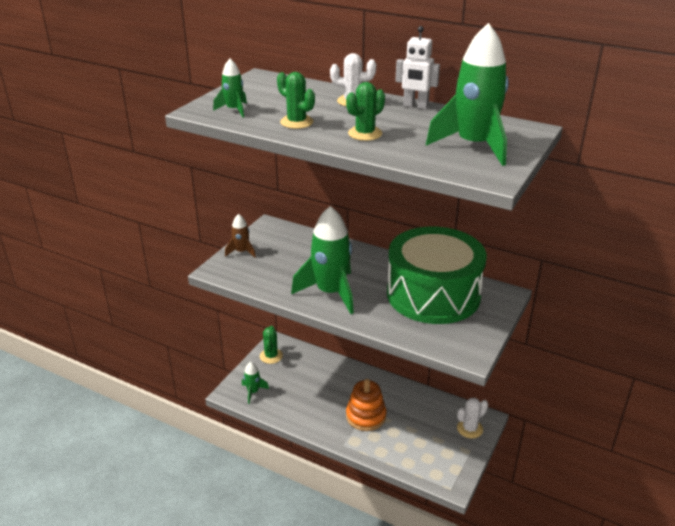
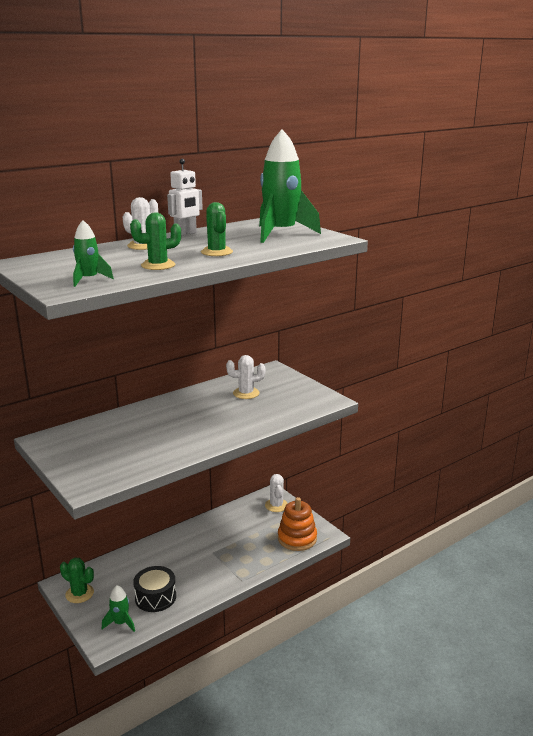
camera: 65 degrees left, 10 degrees down
brown rocket [225,214,256,258] -> none
green rocket [291,206,354,314] -> none
orange stacking toy [346,379,386,431] -> orange stacking toy moved to [278,497,317,551]
green drum [387,227,487,324] -> white cactus [226,355,265,399]
none -> black drum [133,566,176,612]

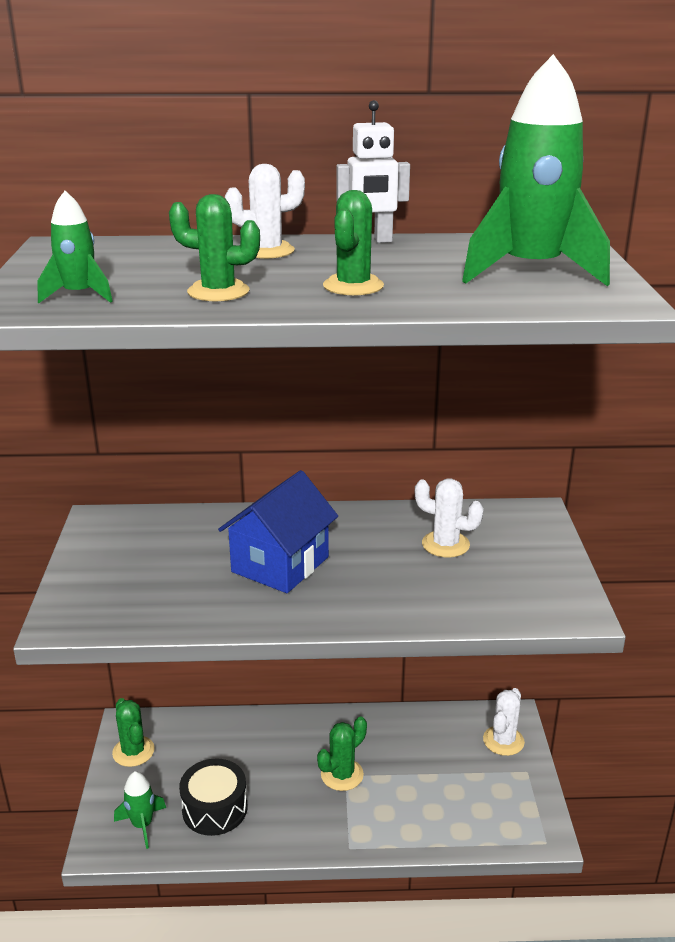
camera: 35 degrees right, 5 degrees up
orange stacking toy [278,497,317,551] -> none
none -> blue house [218,470,338,593]
none -> green cactus [317,716,367,791]

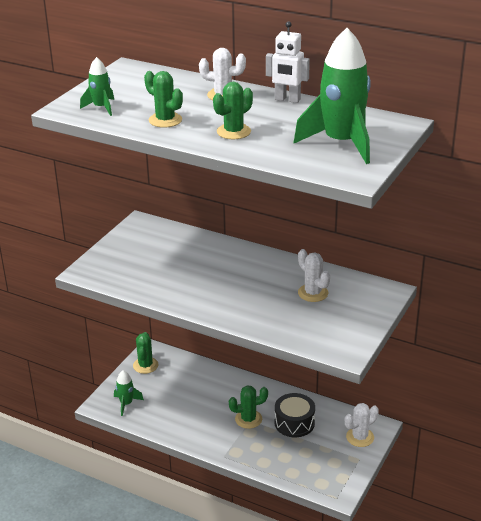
camera: 30 degrees right, 5 degrees up
black drum [179,758,248,836] -> black drum moved to [275,393,315,437]
blue house [218,470,338,593] -> none

